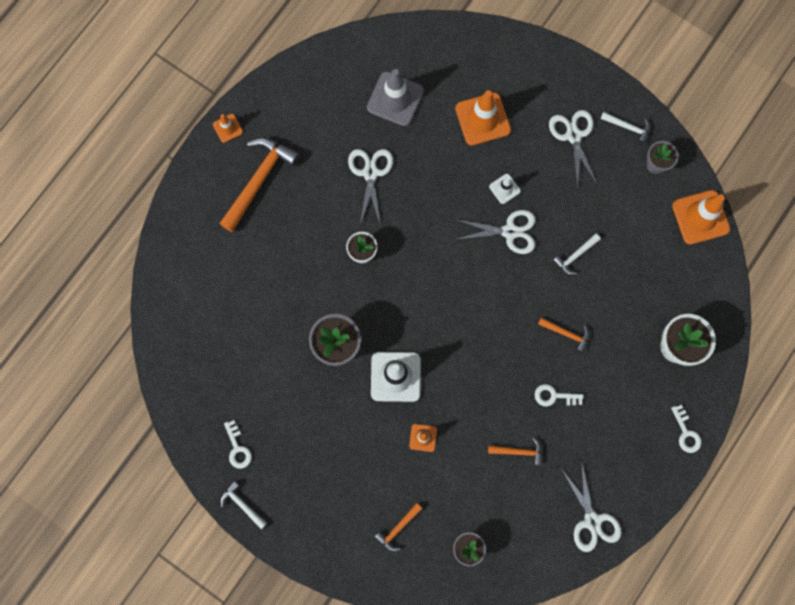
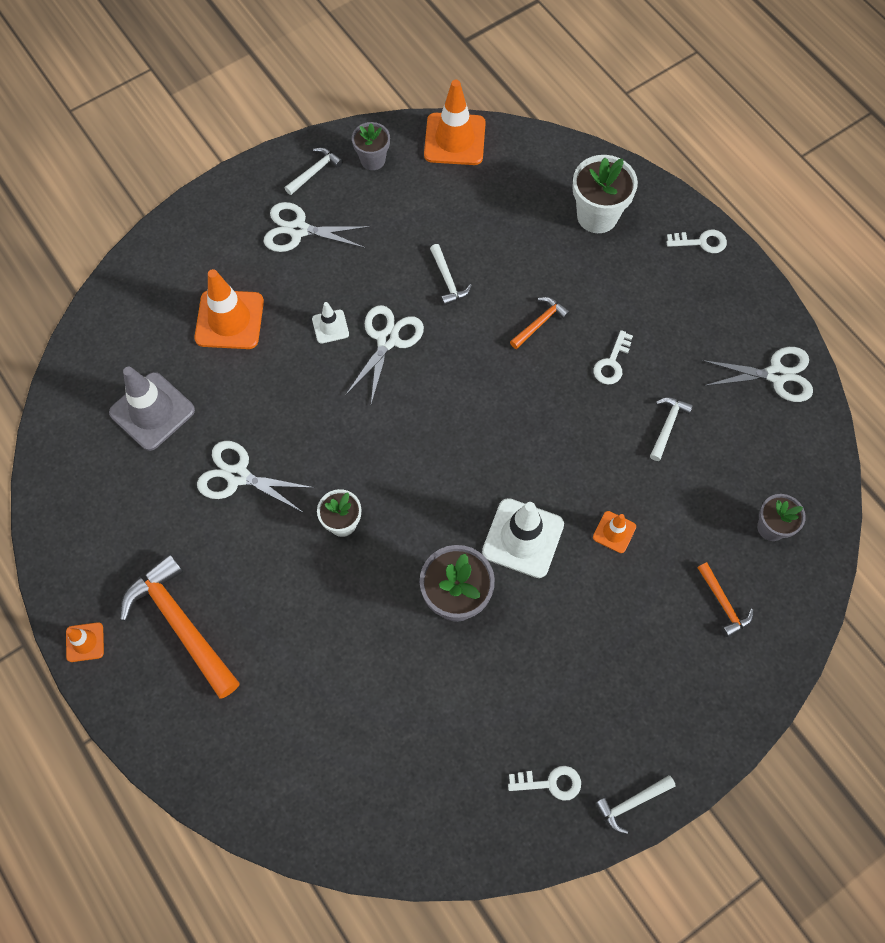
camera: 70 degrees left, 10 degrees down
orange hammer [488,437,542,465] -> white hammer [650,397,693,461]

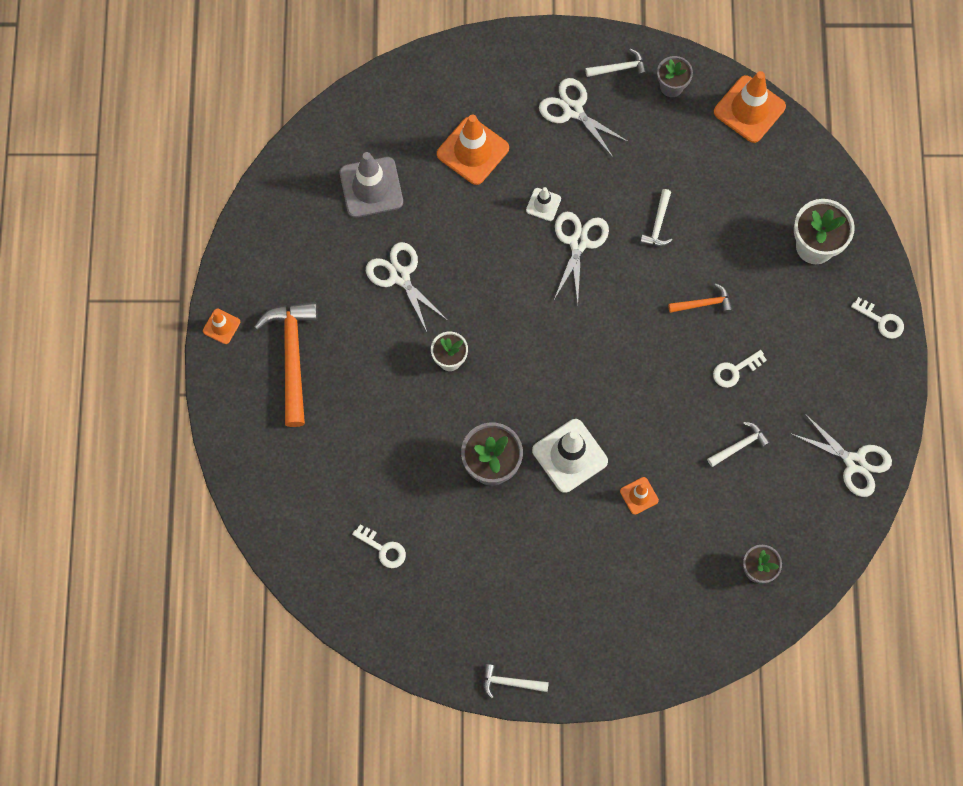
camera: 35 degrees right, 5 degrees up
white scissors [345,305,424,404] -> white scissors turned 45 degrees counterclockwise [554,212,609,304]
white key [508,766,581,801] -> white key moved to [352,524,406,568]
orange hammer [698,562,753,637] -> none

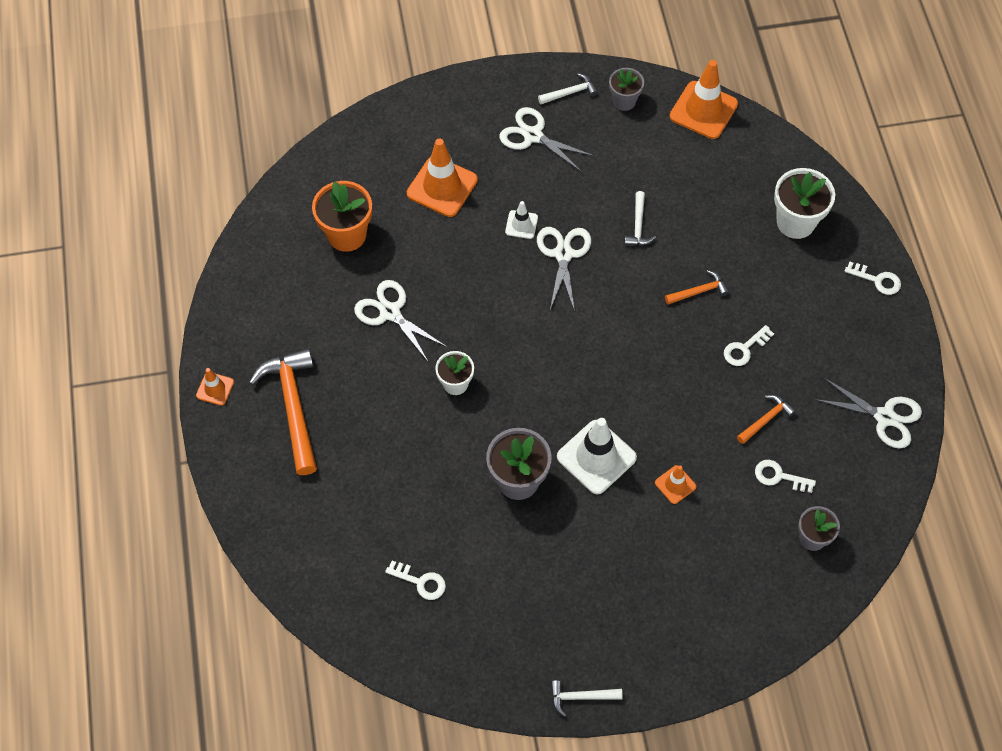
camera: 10 degrees left, 10 degrees down
grey traffic cone [340,152,403,218] -> orange flower pot [312,181,372,252]
white hammer [707,422,770,467] -> orange hammer [737,395,796,444]
none -> white key [755,460,816,493]

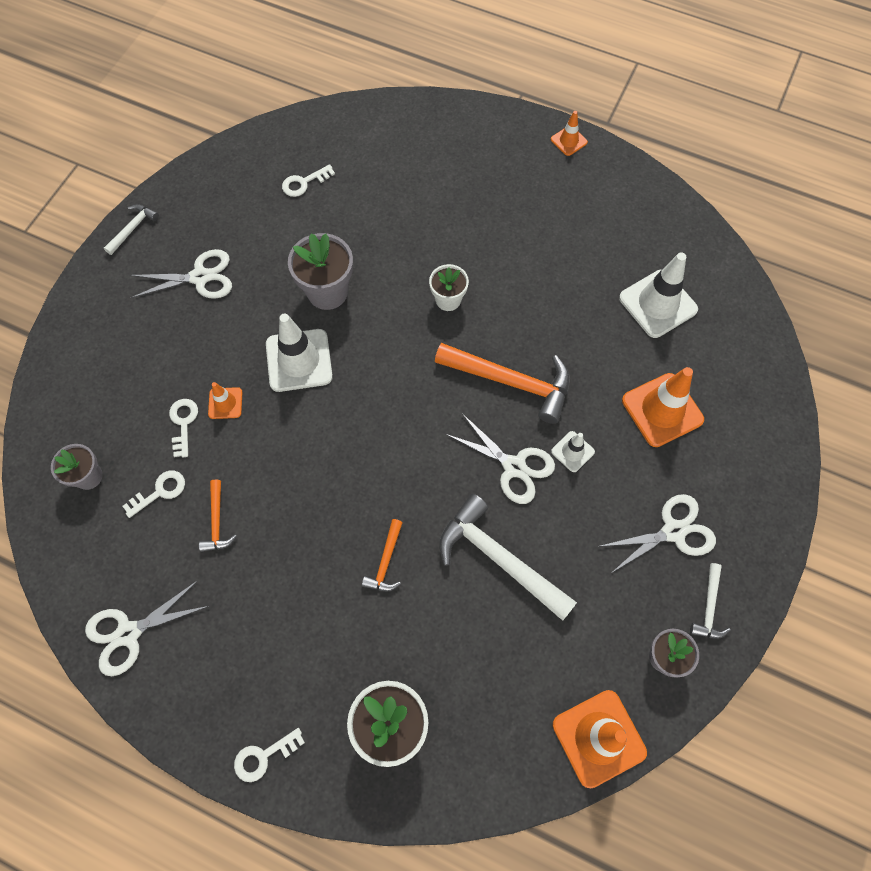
camera: 125 degrees right, 5 degrees up
orange hammer [249,348,317,475] -> orange hammer moved to [435,343,570,424]
orange flower pot [312,181,372,252] -> white traffic cone [619,253,698,338]
white scissors [354,280,447,363] -> white scissors moved to [129,249,232,299]
white hammer [624,191,656,245] -> white hammer [439,494,577,621], size x2.02
white key [724,325,774,366] -> white key moved to [169,399,198,457]

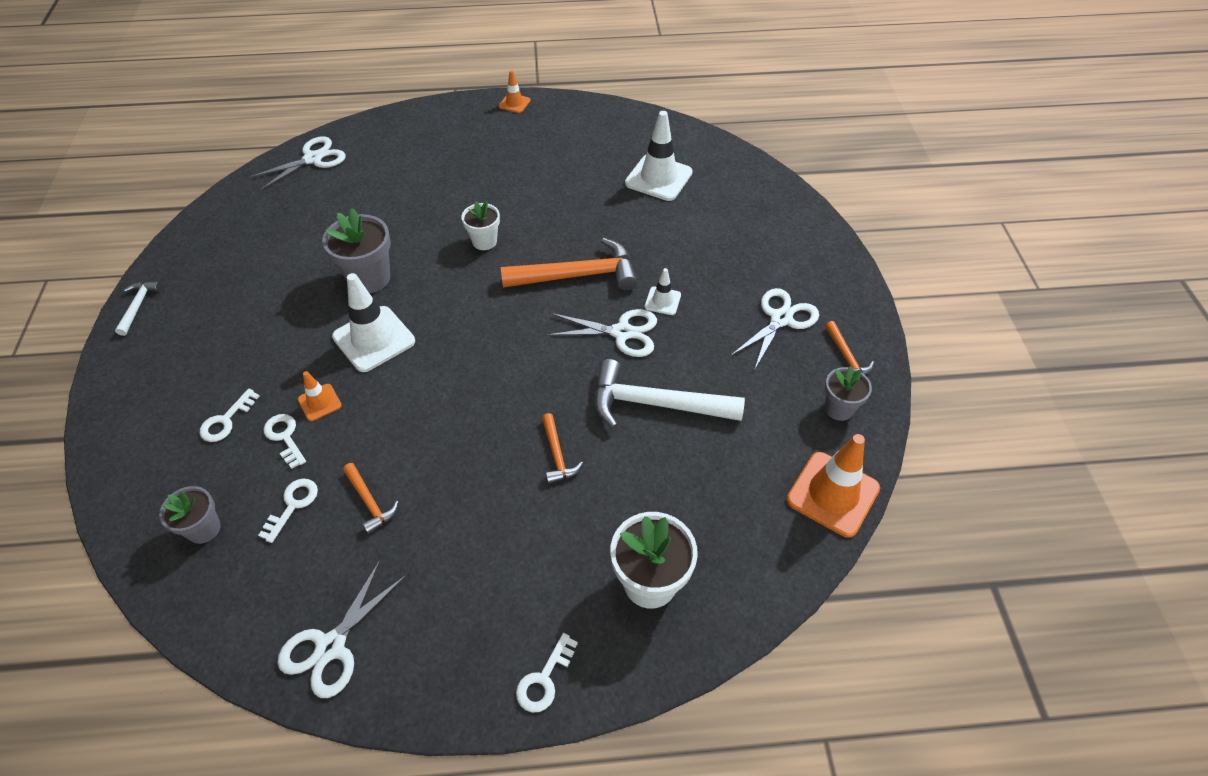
camera: 30 degrees left, 15 degrees down
white scissors [129,249,232,299] -> white scissors moved to [249,136,346,190]
white key [282,164,335,197] -> white key moved to [200,389,259,442]
orange traffic cone [622,367,704,447] -> none
white hammer [690,563,731,639] -> orange hammer [825,321,874,375]

